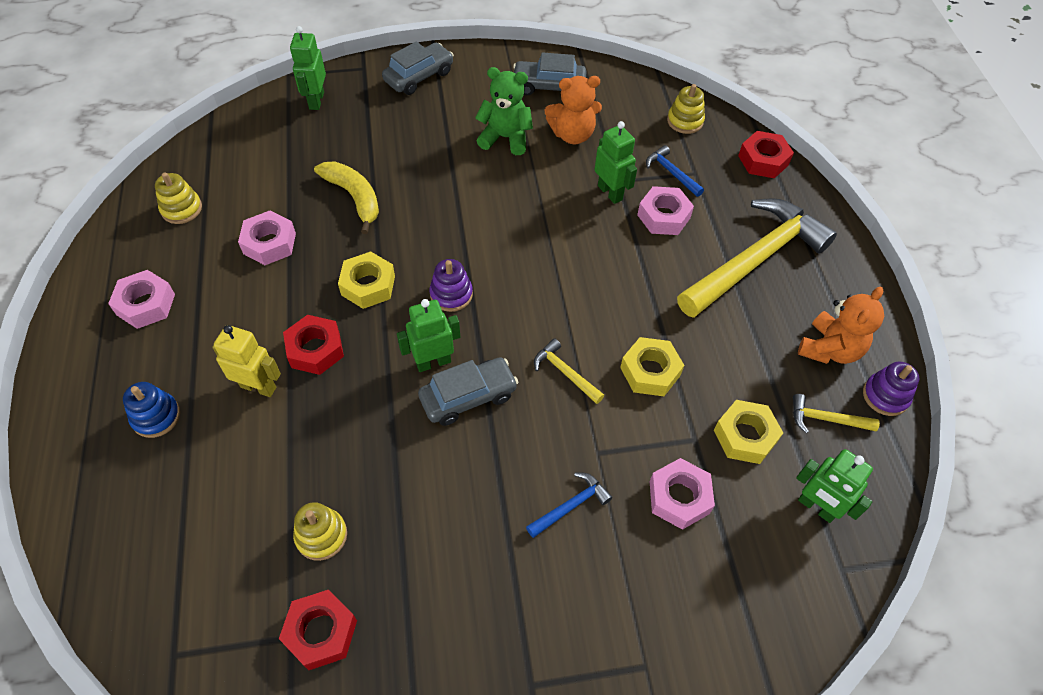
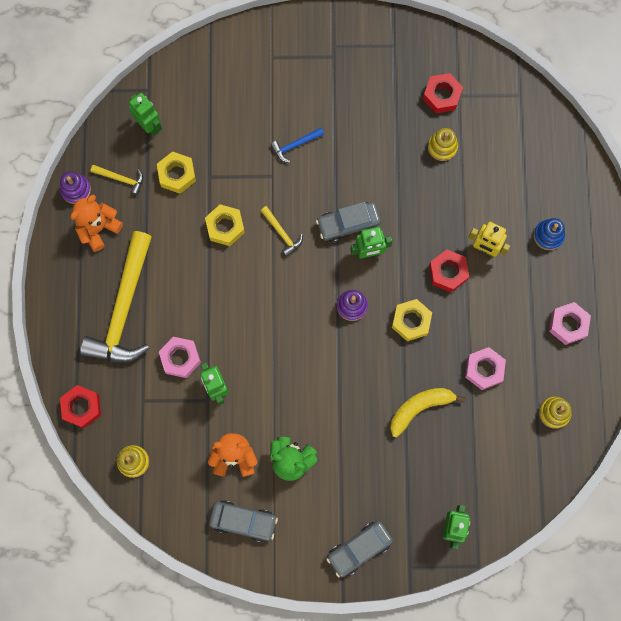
camera: 170 degrees left, 20 degrees up
yellow banana [314,161,379,234] -> yellow banana turned 90 degrees clockwise [390,388,466,437]
blue hammer [646,145,704,197] -> none
pink nut [650,458,715,530] -> none
yellow hammer [677,198,837,318] -> yellow hammer turned 45 degrees counterclockwise [80,231,152,362]

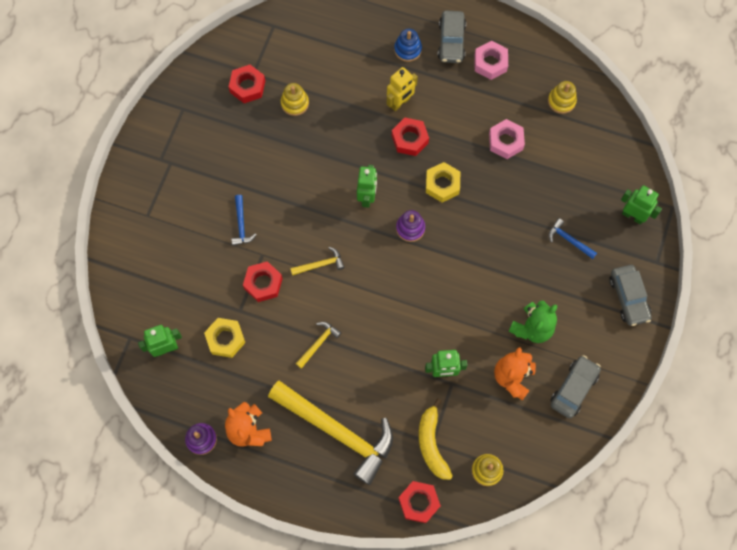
camera: 70 degrees left, 5 degrees down
yellow hammer [90,165,143,196] -> yellow hammer moved to [295,322,341,369]
pink nut [159,337,201,378] -> none
yellow nut [205,204,245,246] -> none
grey car [316,201,381,243] -> grey car moved to [438,11,466,63]
yellow banana [390,388,466,437] -> yellow banana moved to [419,398,453,480]
none -> red nut [243,261,283,302]
none -> blue hammer [549,218,597,259]

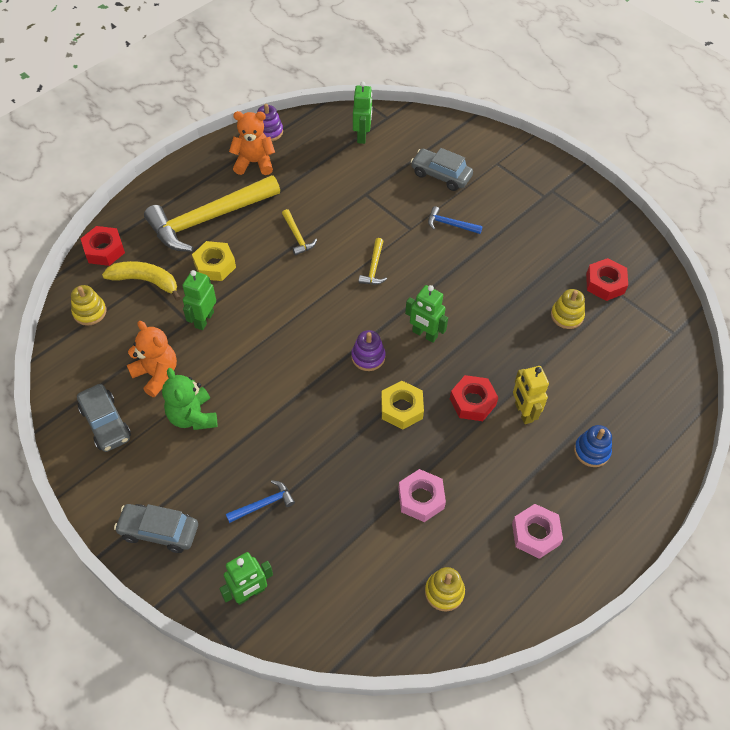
camera: 115 degrees right, 15 degrees down
yellow nut [204,318,245,358] -> yellow nut moved to [192,241,236,281]
red nut [243,261,283,302] -> none
grey car [438,11,466,63] -> grey car moved to [410,148,473,191]

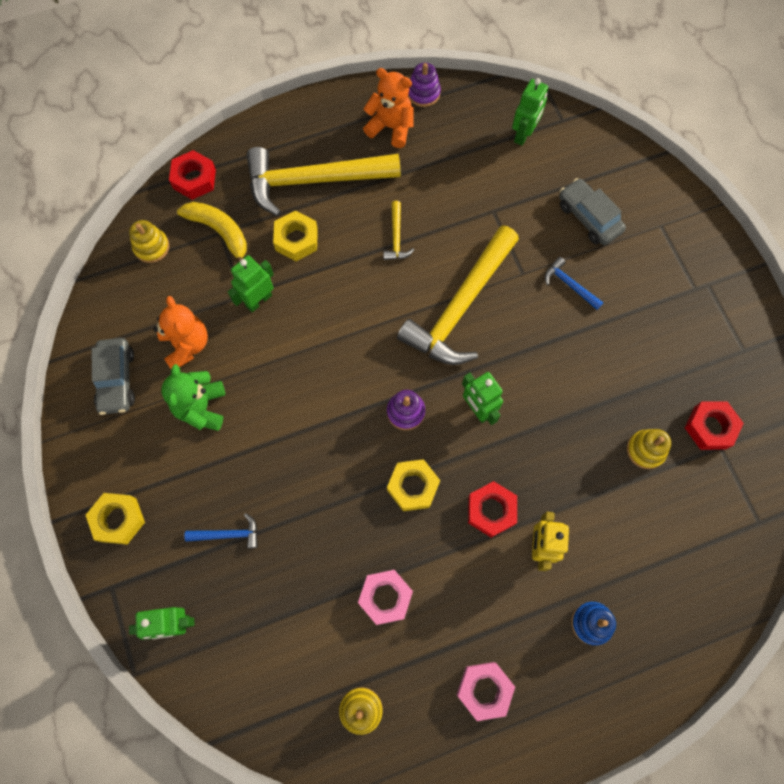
camera: 25 degrees right, 15 degrees up
grey car [114,504,198,553] -> yellow nut [86,493,145,545]
yellow hammer [359,238,387,285] -> yellow hammer [397,225,519,365], size x2.43

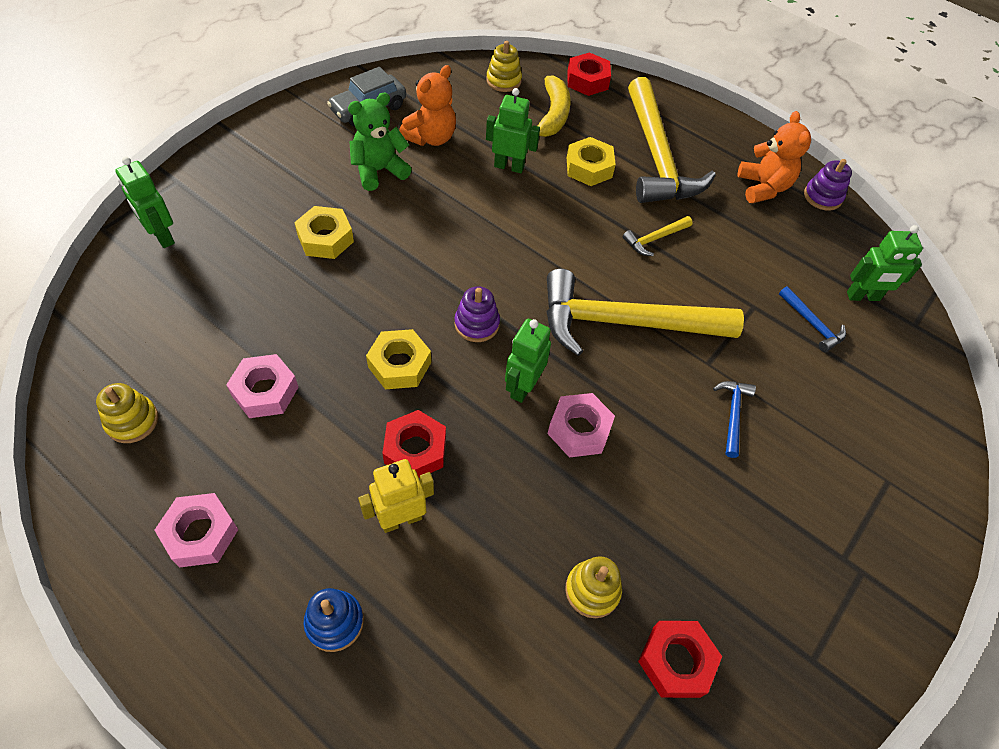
camera: 55 degrees right, 15 degrees down
yellow nut [86,493,145,545] -> yellow nut moved to [294,206,354,259]
blue hammer [184,513,258,548] -> blue hammer moved to [779,286,846,352]
yellow hammer [246,147,401,216] -> yellow hammer turned 150 degrees counterclockwise [628,77,716,203]
grey car [559,178,626,245] -> none
none -> pink nut [548,393,615,458]

